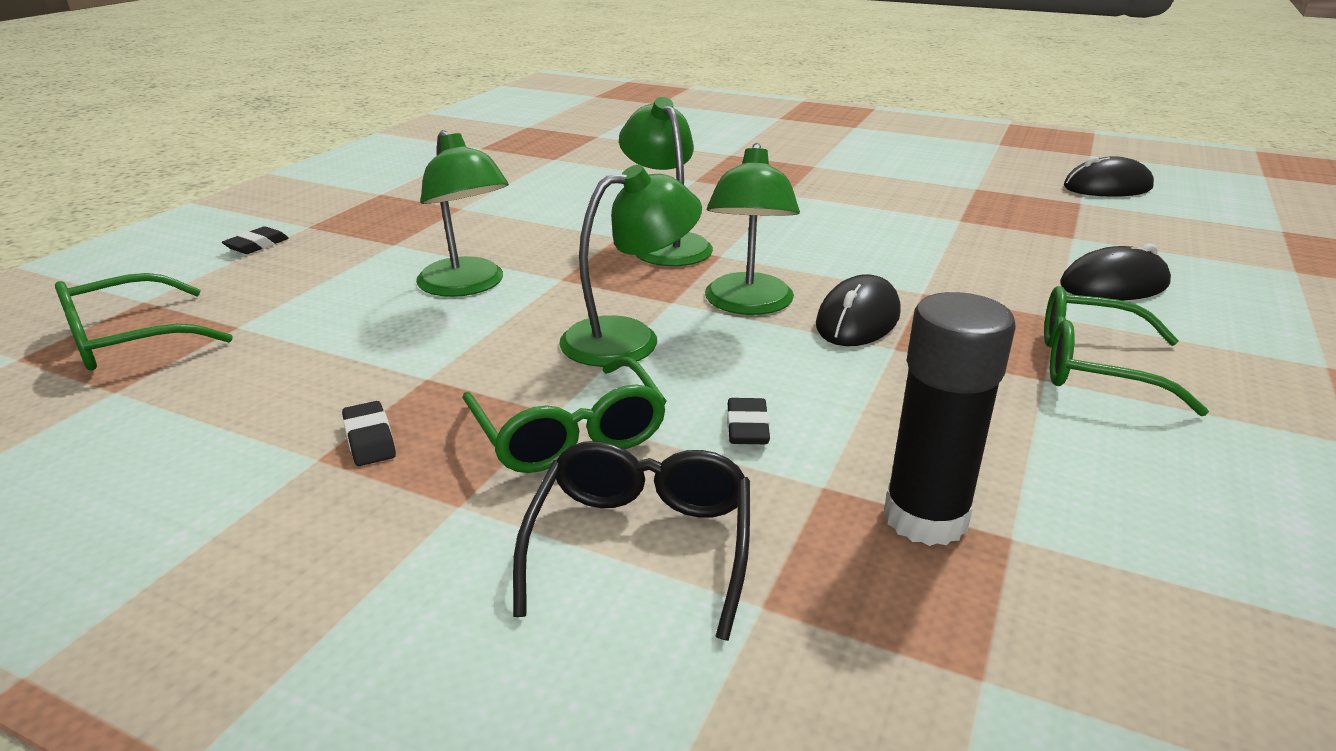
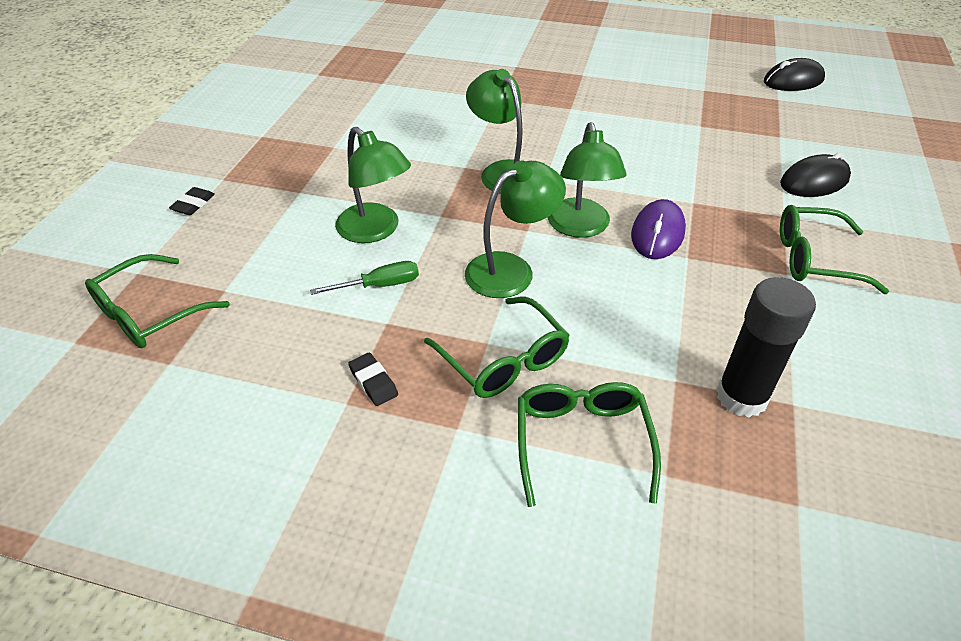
camera: 10 degrees left, 15 degrees up
black glasses [513,441,750,641] -> green glasses [518,382,661,507]
black eraser [727,398,770,444] -> none
black mouse [816,274,901,346] -> purple mouse [631,199,686,259]
none -> green screwdriver [310,261,419,295]

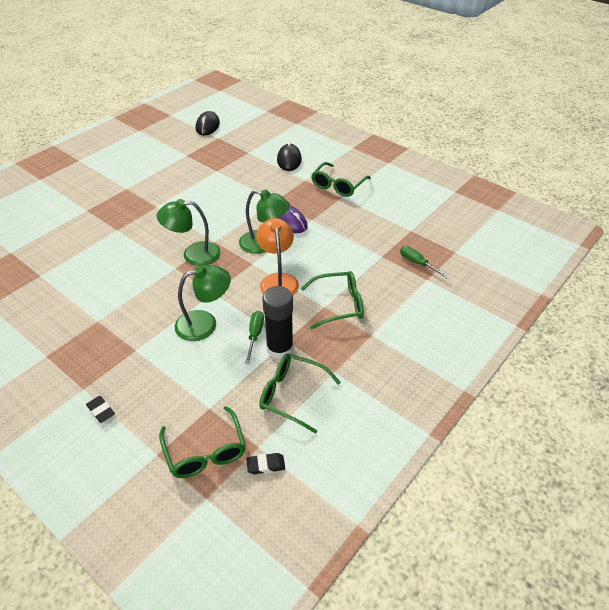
camera: 65 degrees left, 0 degrees up
black eraser [348,352,398,406] -> black eraser moved to [246,453,285,474]
green lamp [465,160,566,298] -> orange lamp [256,218,299,295]
green glasses [518,382,661,507] -> green glasses moved to [259,354,341,434]
black glue stick [716,277,816,417] -> black glue stick moved to [262,286,294,360]
none -> green screwdriver [400,246,450,279]

